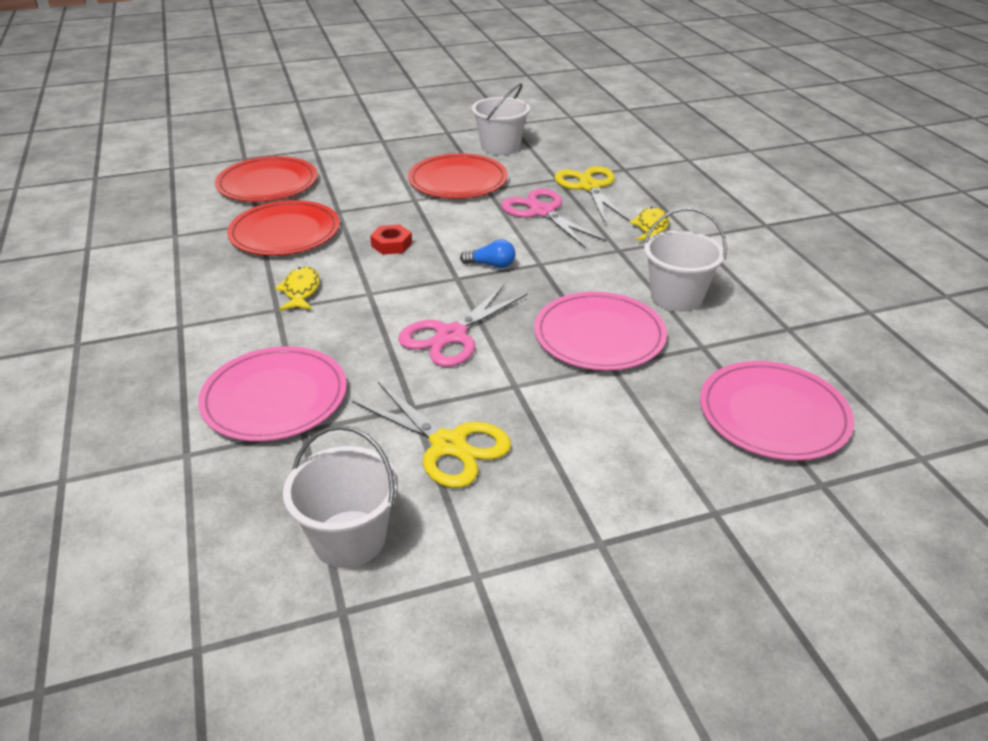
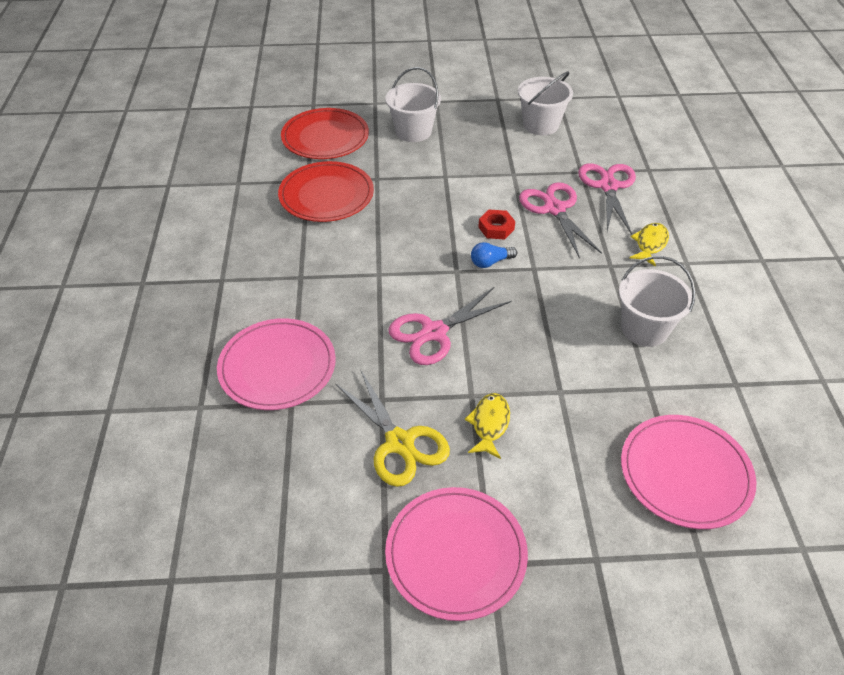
camera: 15 degrees right, 10 degrees up
yellow fish [275,266,320,311] -> yellow fish moved to [465,393,510,459]
white bucket [283,425,398,568] -> white bucket moved to [386,67,441,142]
red nut [370,224,412,255] -> red nut moved to [478,210,515,240]
red plate [408,153,508,199] -> none
blue light bulb [460,239,516,268] -> blue light bulb turned 135 degrees clockwise [471,242,517,268]
pink plate [534,292,667,371] -> pink plate moved to [385,487,528,621]
yellow scissors [555,166,630,223] -> pink scissors [578,163,636,234]

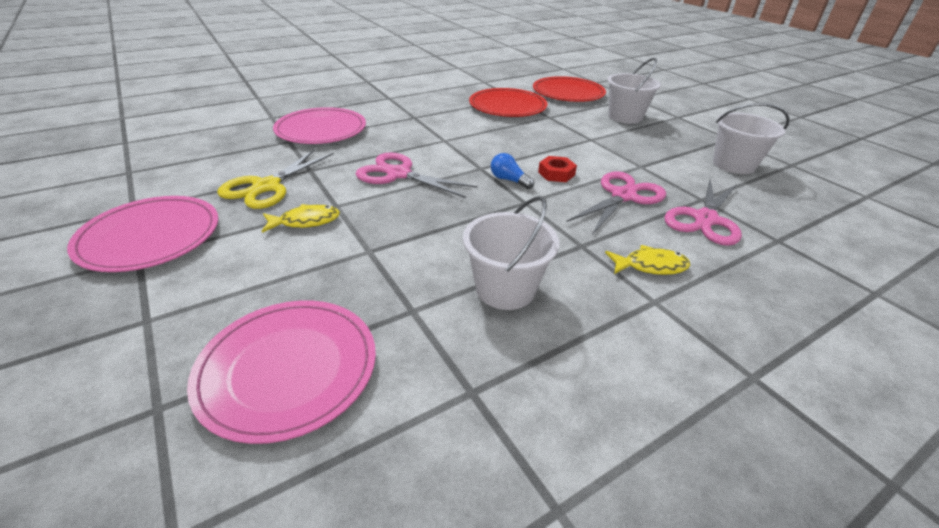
camera: 60 degrees right, 10 degrees down
pink scissors [578,163,636,234] -> pink scissors turned 150 degrees clockwise [664,179,742,246]

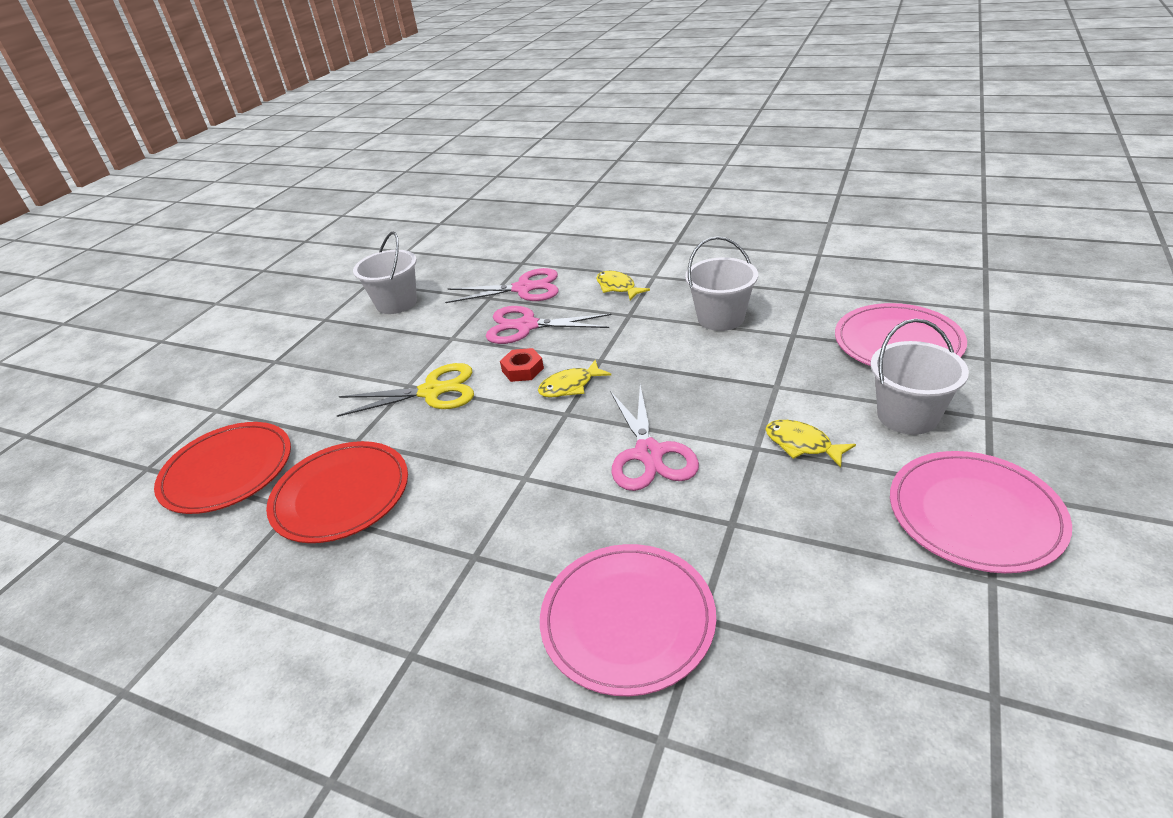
camera: 120 degrees left, 0 degrees up
yellow scissors [217,149,334,209] -> yellow scissors moved to [337,363,474,417]
blue light bulb [491,153,534,189] -> yellow fish [538,360,611,397]
white bucket [607,58,661,124] -> white bucket moved to [871,319,969,435]

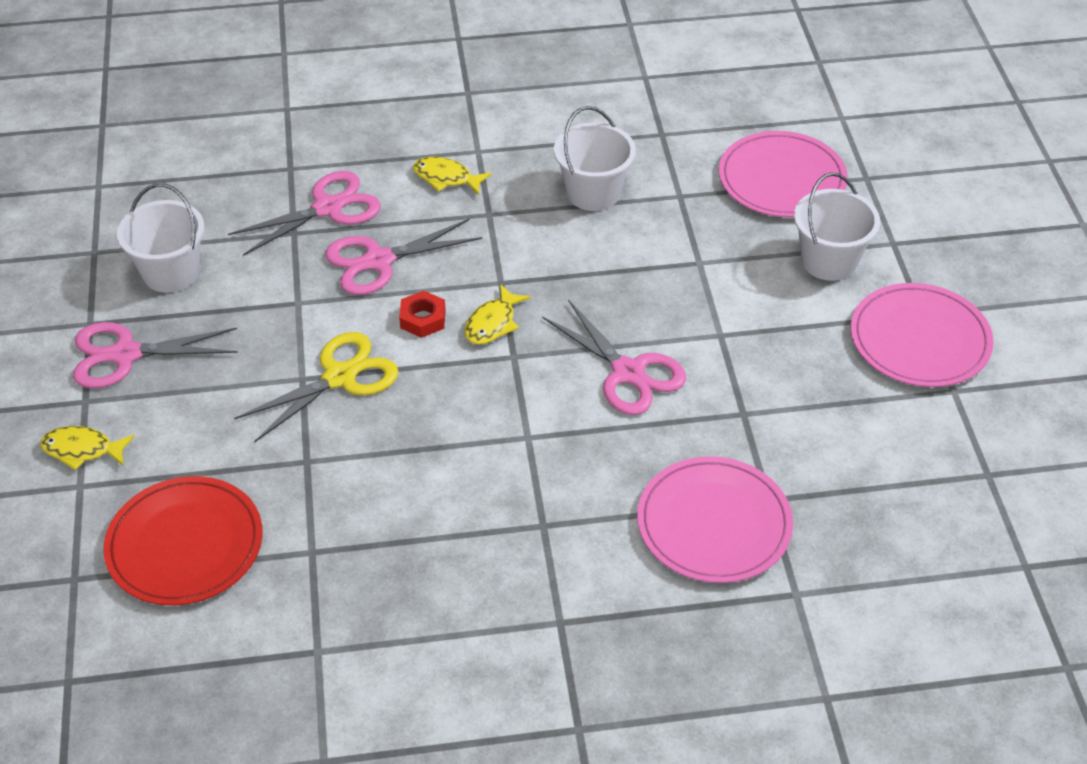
camera: 35 degrees left, 10 degrees up
red plate [266,441,408,543] -> none
yellow fish [765,420,856,468] -> yellow fish moved to [40,426,135,470]
none -> pink scissors [73,322,238,388]

